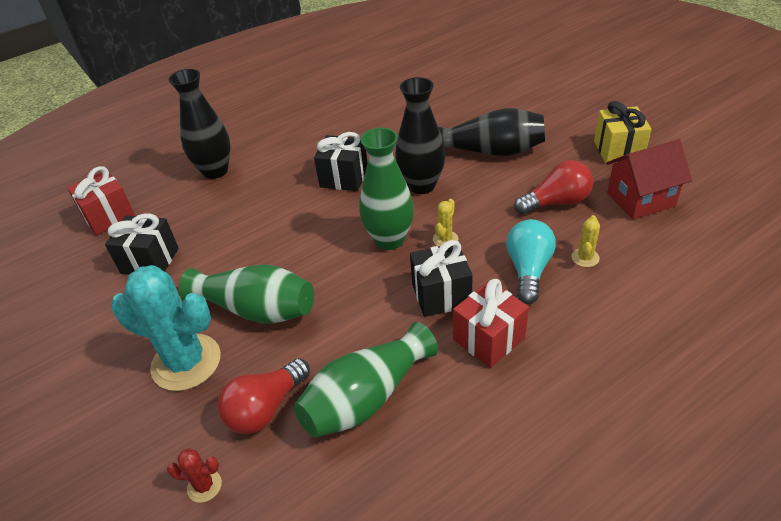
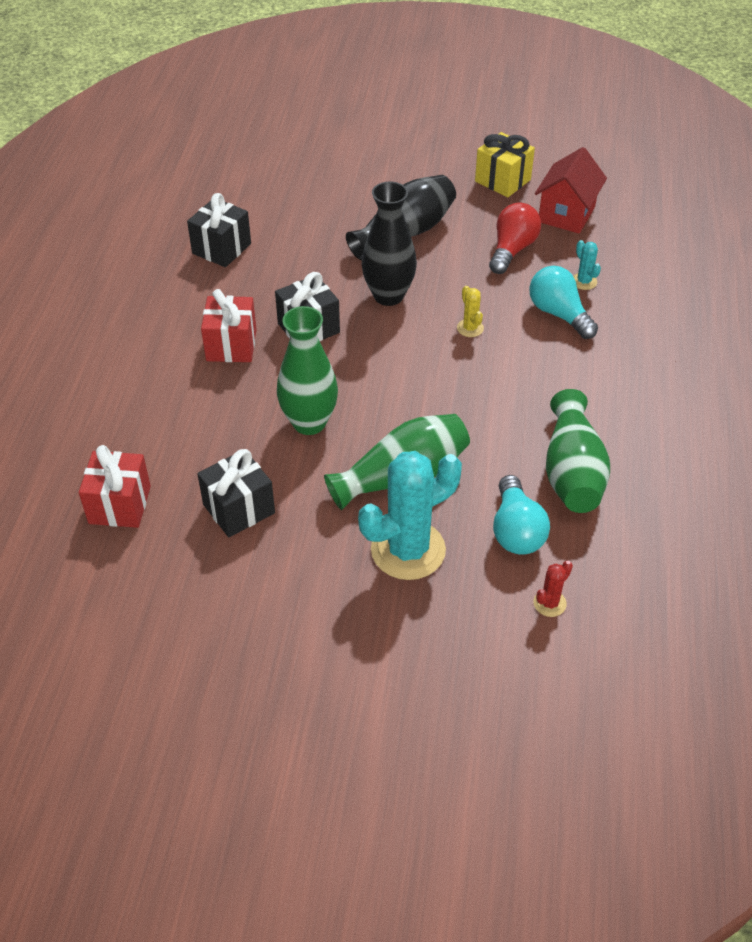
camera: 50 degrees left, 5 degrees up
black vase [169,69,231,179] -> none
red light bulb [217,358,310,434] -> turquoise light bulb [493,475,550,555]
green vase [359,128,414,250] -> green vase moved to [277,306,338,435]
black gift [410,240,473,317] -> black gift moved to [187,193,251,267]
red gift [453,279,529,368] -> red gift moved to [201,289,256,362]
yellow cactus [572,215,600,267] -> turquoise cactus [573,240,601,290]

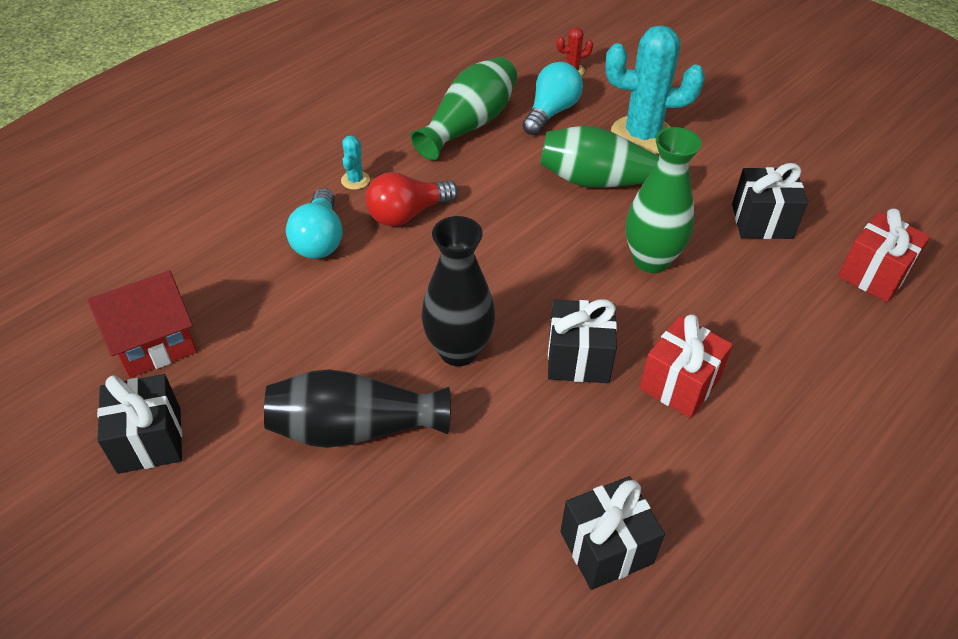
camera: 145 degrees left, 0 degrees up
yellow cactus [457,286,484,337] -> none
yellow gift [475,132,535,197] -> black gift [97,374,182,474]
red light bulb [489,203,541,274] -> red light bulb moved to [366,172,458,227]
turquoise cactus [573,240,601,290] -> turquoise cactus moved to [341,135,370,190]

